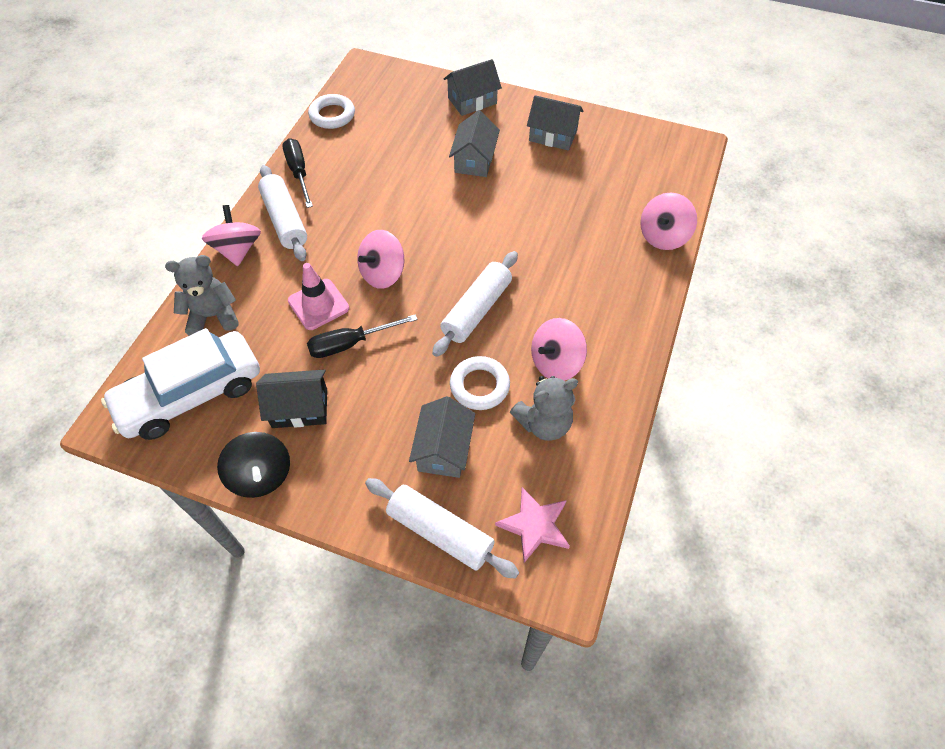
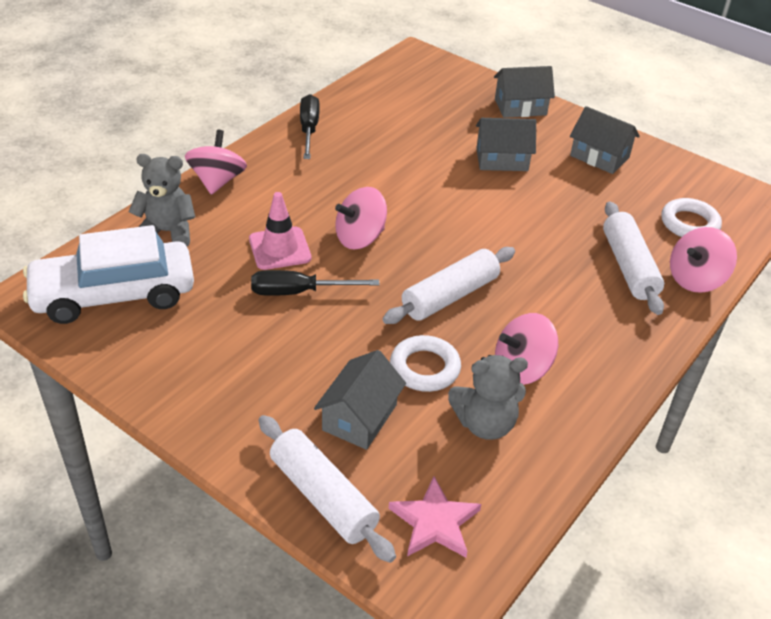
camera: 15 degrees right, 15 degrees down
black spinning top [217,432,290,498] -> none
black house [256,370,327,428] -> none
white rolling pin [258,165,307,261] -> white rolling pin moved to [603,201,664,315]
white ring [308,94,355,129] -> white ring moved to [661,198,722,237]
grey house [449,110,500,177] -> grey house turned 60 degrees clockwise [476,118,536,171]

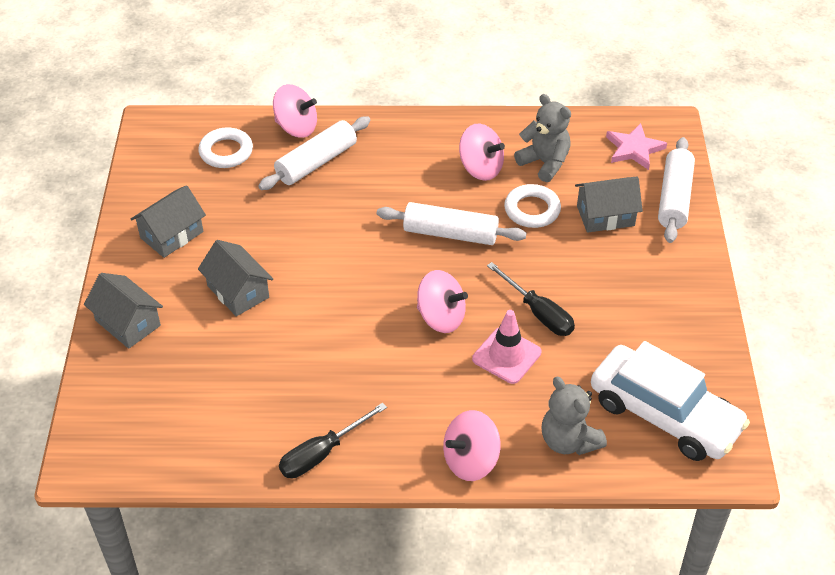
camera: 125 degrees left, 5 degrees up
grey house [570,106,640,174] -> grey house turned 45 degrees clockwise [131,185,206,258]

